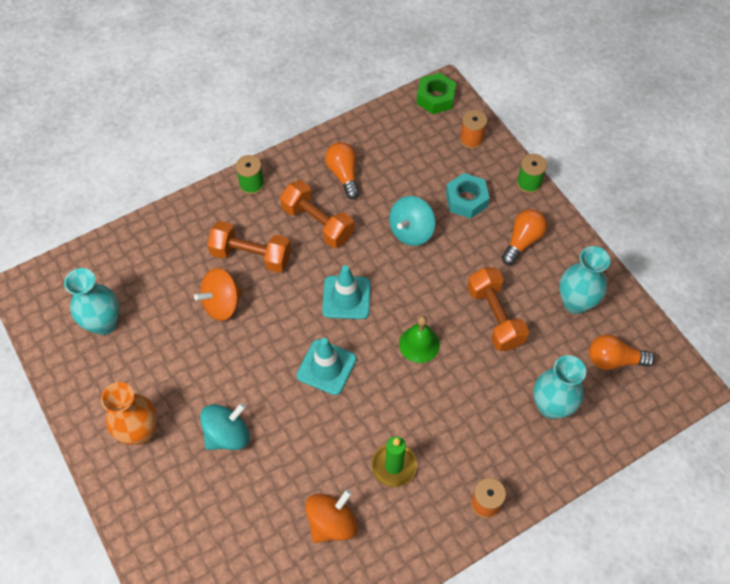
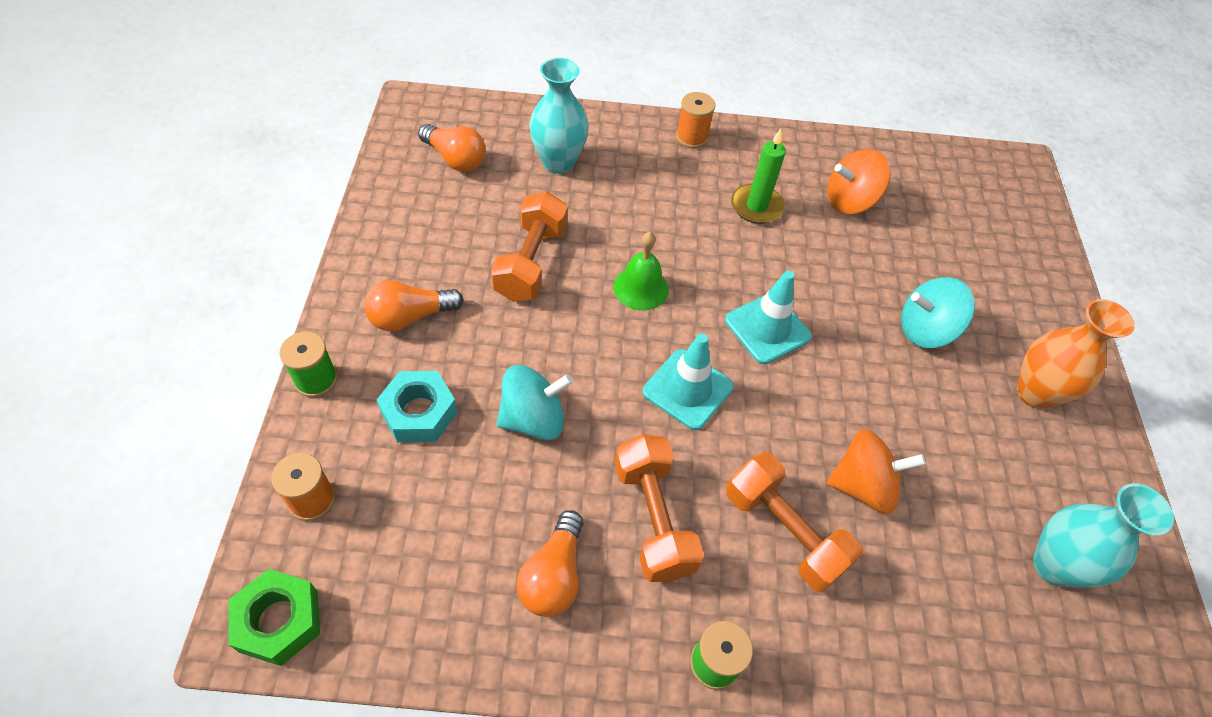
camera: 150 degrees left, 5 degrees down
turquoise vase [559,246,610,314] -> none

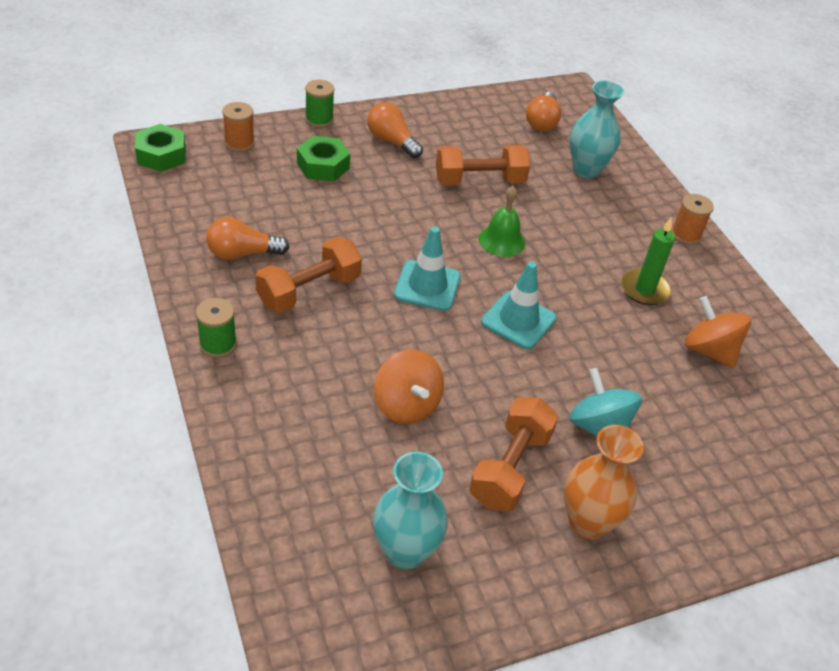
camera: 65 degrees right, 10 degrees down
turquoise nut [377,371,458,442] -> green nut [297,136,350,182]
turquoise spinning top [496,365,573,440] -> none
orange dumbbell [726,452,863,592] -> orange dumbbell moved to [469,397,558,511]

